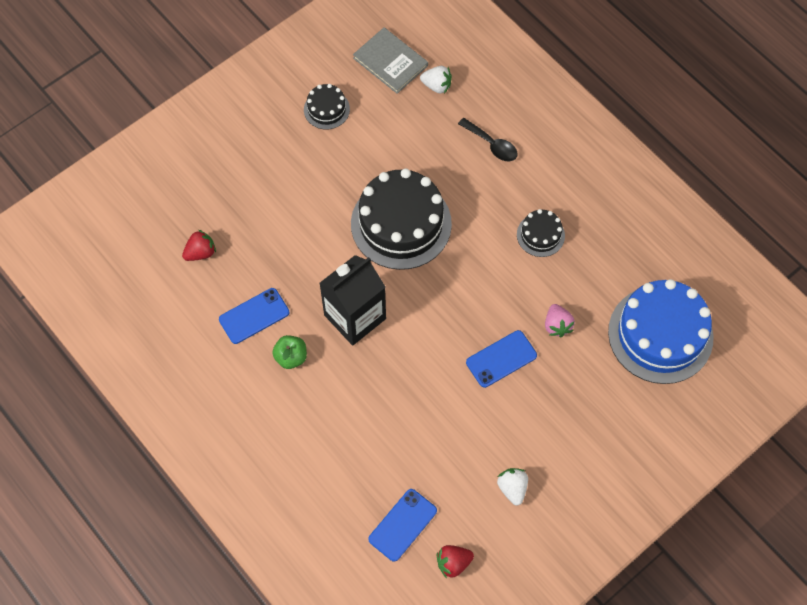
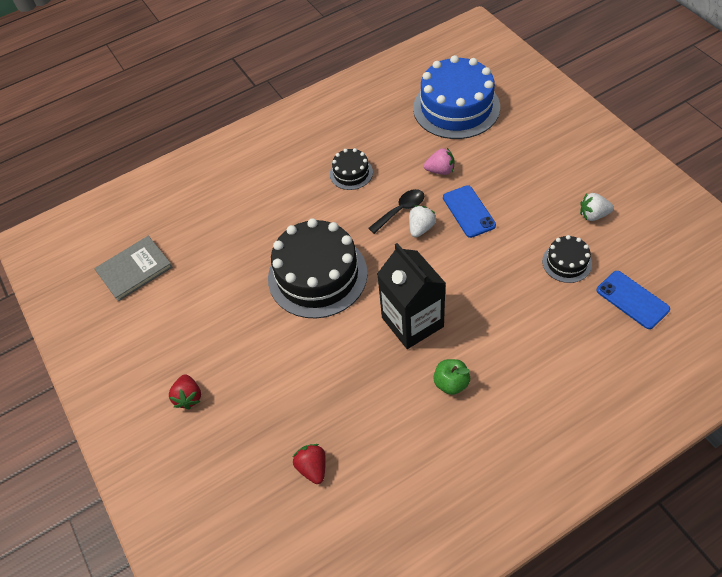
camera: 75 degrees left, 10 degrees down
blue phone [219,288,289,344] -> none
black cake [304,84,350,130] -> black cake moved to [542,235,592,283]
white strawberry [420,66,452,93] -> white strawberry moved to [409,205,436,237]
red strawberry [437,545,474,578] -> red strawberry moved to [169,374,201,409]
black spoon [458,118,518,162] -> black spoon moved to [368,189,424,234]

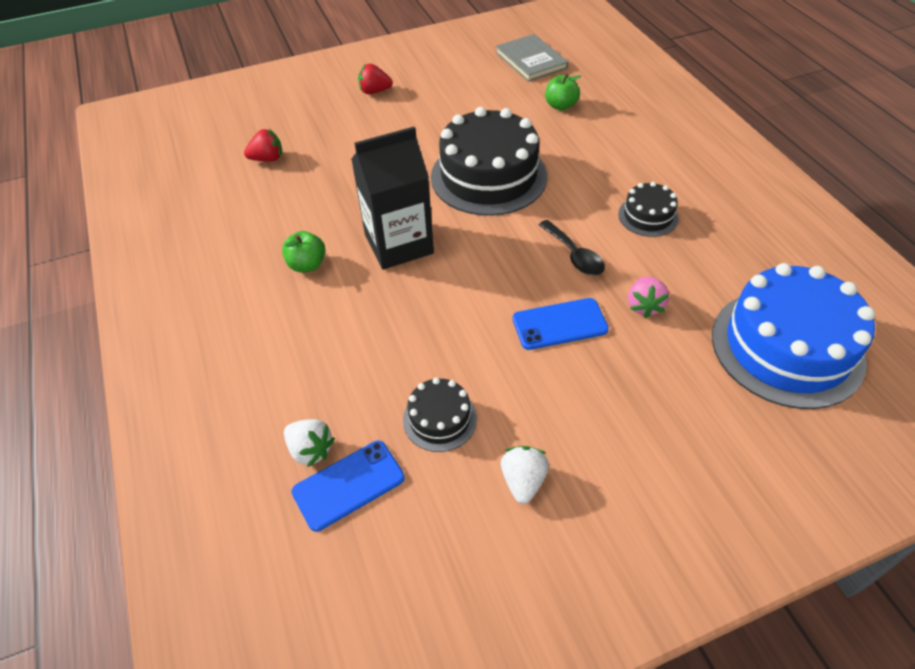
camera: 95 degrees right, 5 degrees down
white strawberry [409,205,436,237] -> white strawberry moved to [284,419,335,467]
none -> green apple [545,74,581,110]

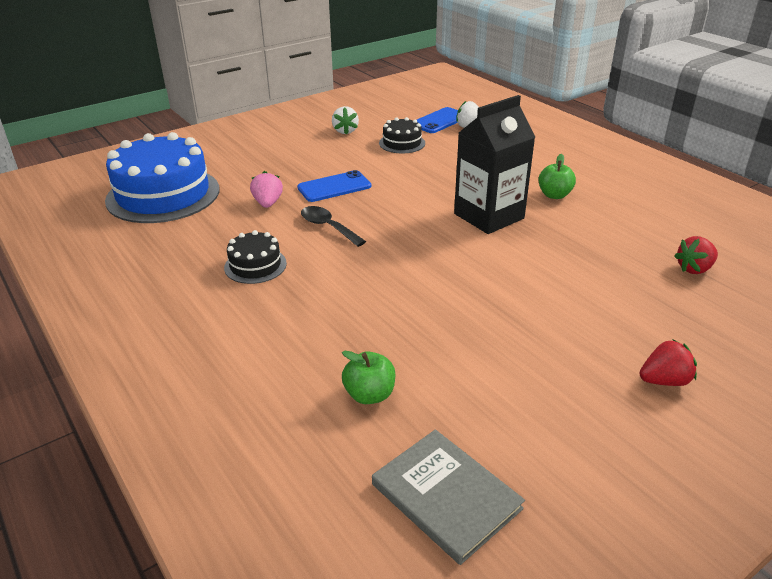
camera: 165 degrees right, 15 degrees down
black cake [431,107,547,216] -> none

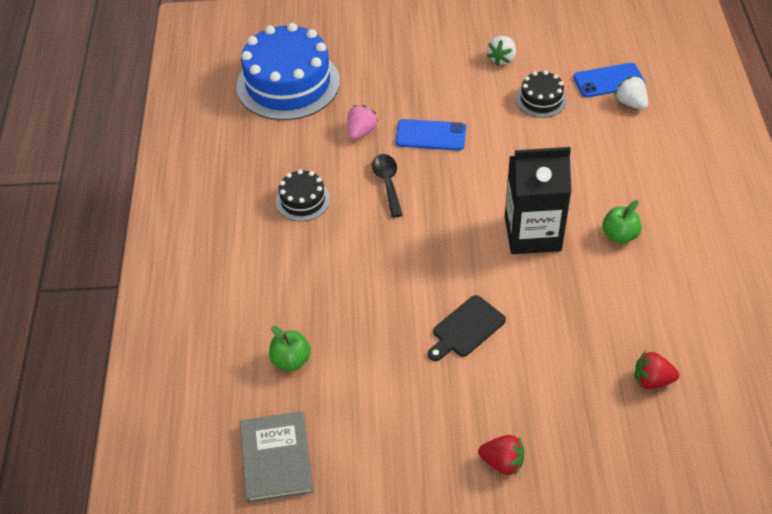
camera: 35 degrees right, 15 degrees up
none -> black cutting board [428,295,506,361]

